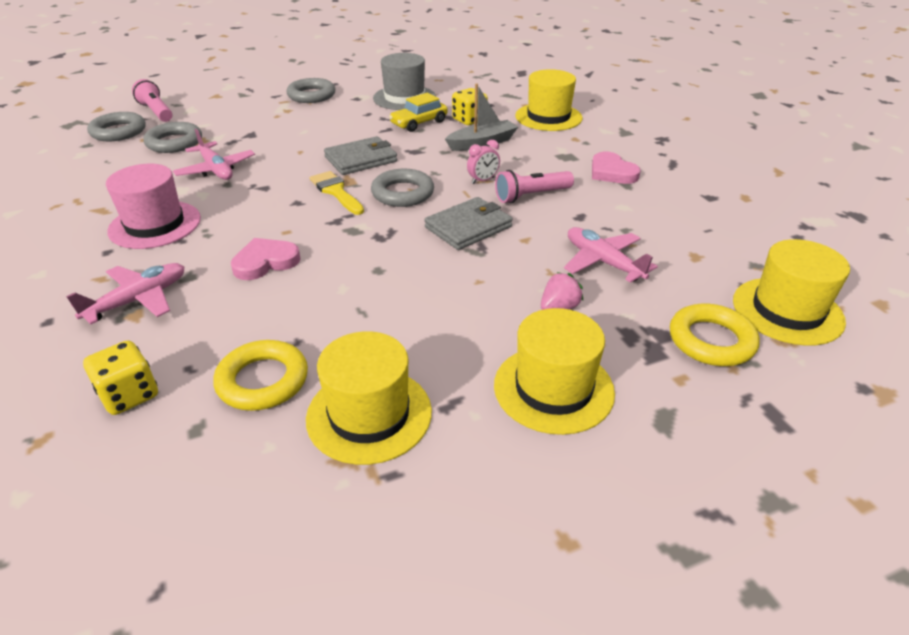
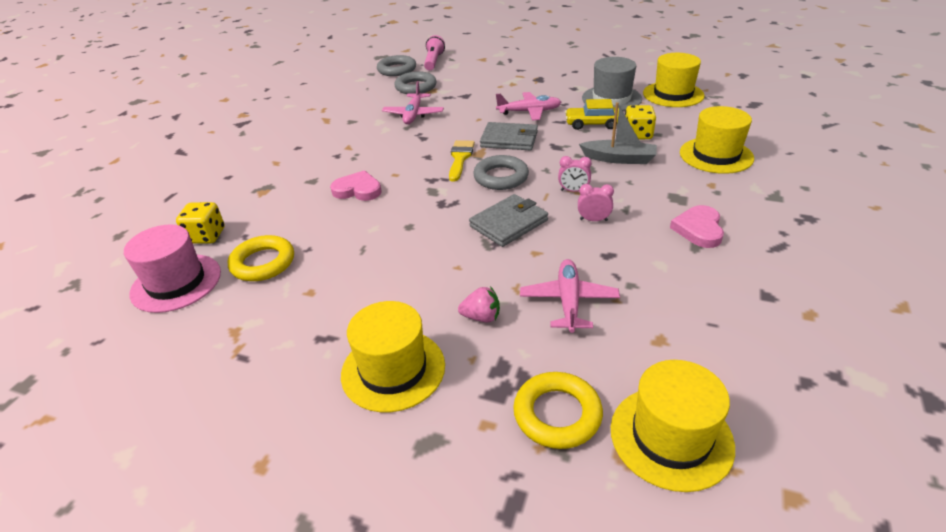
camera: 45 degrees right, 0 degrees up
pink plane [66,263,185,324] -> pink plane moved to [496,92,561,121]
pink hat [106,164,201,249] -> pink hat moved to [124,225,221,313]
grey ring [287,78,335,103] -> none
yellow hat [306,331,432,465] -> yellow hat moved to [643,53,705,107]
grey wallet [424,197,513,250] -> grey wallet turned 45 degrees counterclockwise [469,194,548,247]
pink flashlight [495,170,574,203] -> pink clock [578,184,614,221]

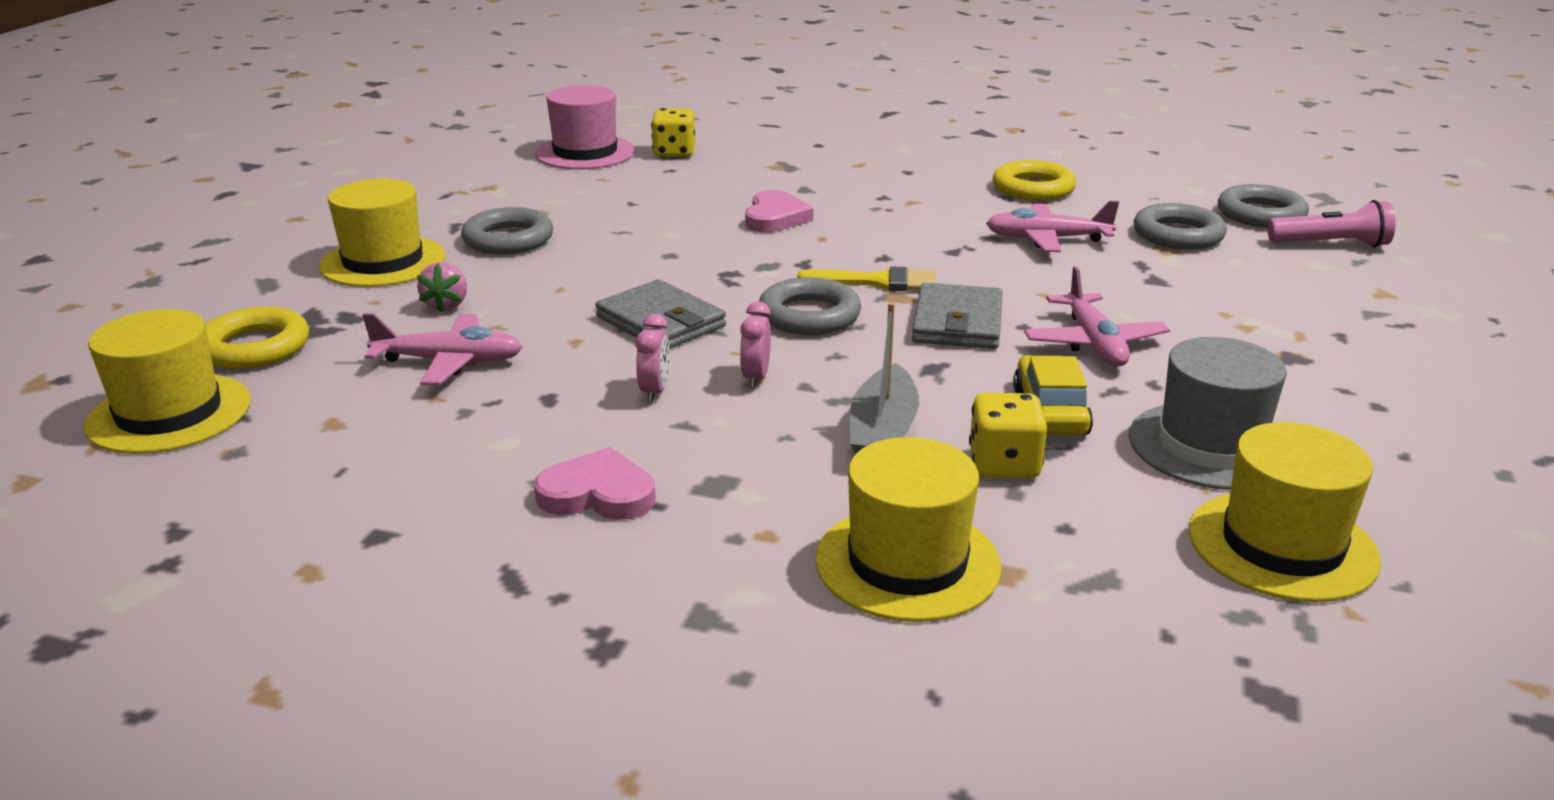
camera: 85 degrees right, 10 degrees down
yellow ring [228,235,294,281] -> yellow ring moved to [993,160,1076,201]
none -> grey ring [461,207,553,254]

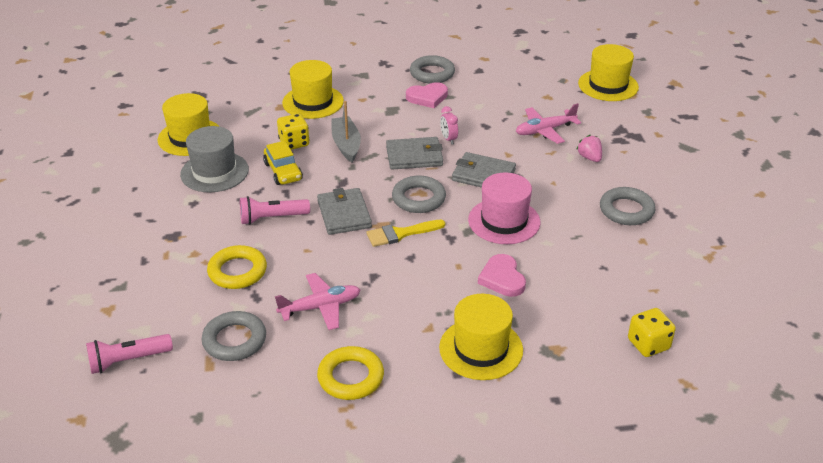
camera: 155 degrees right, 10 degrees up
yellow ring [205,307,309,369] -> yellow ring moved to [207,245,267,289]
yellow hat [319,179,445,287] -> yellow hat moved to [439,294,523,380]
pink hat [535,85,635,169] -> pink hat moved to [468,173,541,244]
pink clock [740,301,771,388] -> grey wallet [386,137,443,170]
pink plane [1024,266,1170,367] -> pink flashlight [240,196,310,225]
grey ring [1218,184,1309,228] -> grey ring moved to [410,55,455,83]

